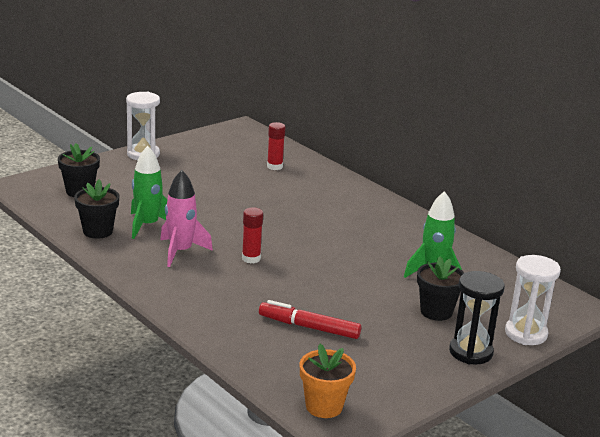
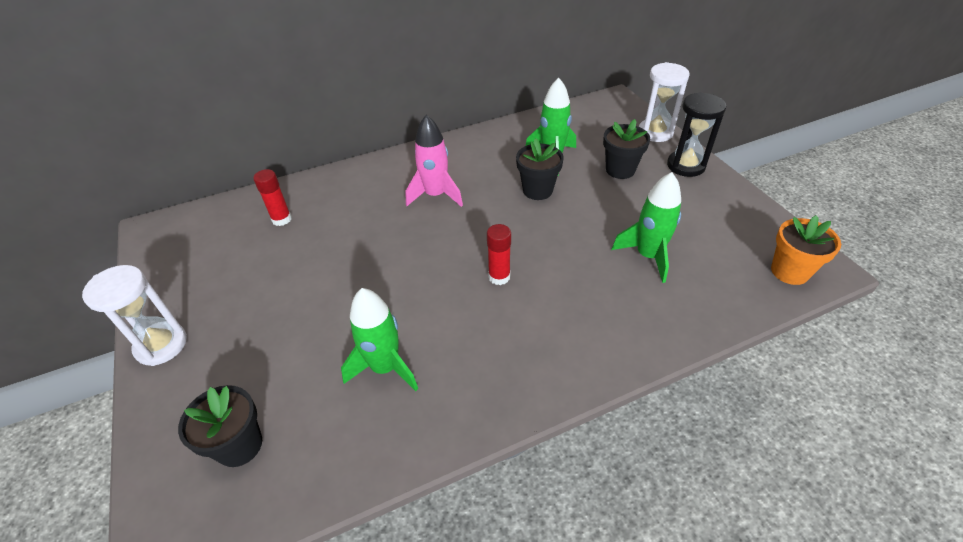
camera: 70 degrees left, 20 degrees up
black flower pot [74,179,120,239] -> black flower pot moved to [516,138,564,200]
pink rocket [160,170,213,267] -> pink rocket moved to [406,115,463,207]
red marker [259,300,361,339] -> green rocket [611,172,681,283]

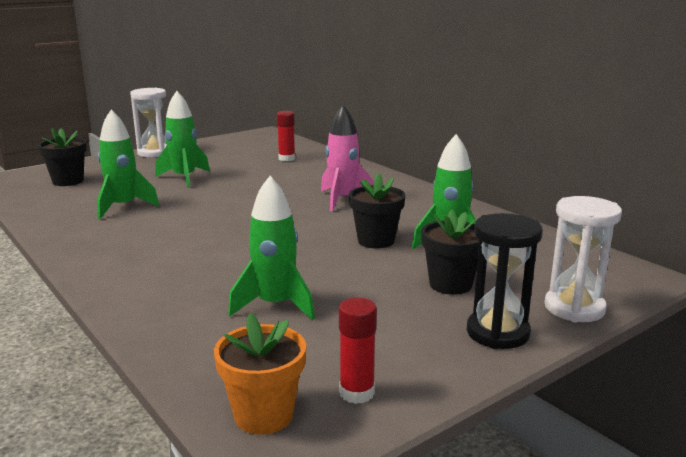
camera: 75 degrees right, 25 degrees down
red glue stick [487,224,511,285] -> red glue stick moved to [339,297,377,404]
none -> green rocket [155,91,210,188]

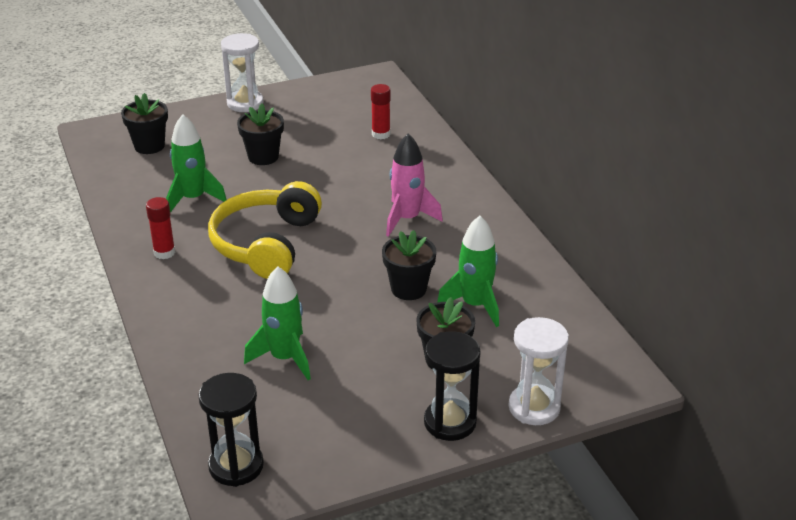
camera: 15 degrees right, 15 degrees up
green rocket [155,91,210,188] -> black flower pot [237,104,284,165]
orange flower pot [214,313,306,435] -> black hourglass [198,373,264,487]
red glue stick [339,297,377,404] -> red glue stick moved to [146,197,175,259]
none -> yellow headphones [208,181,322,279]

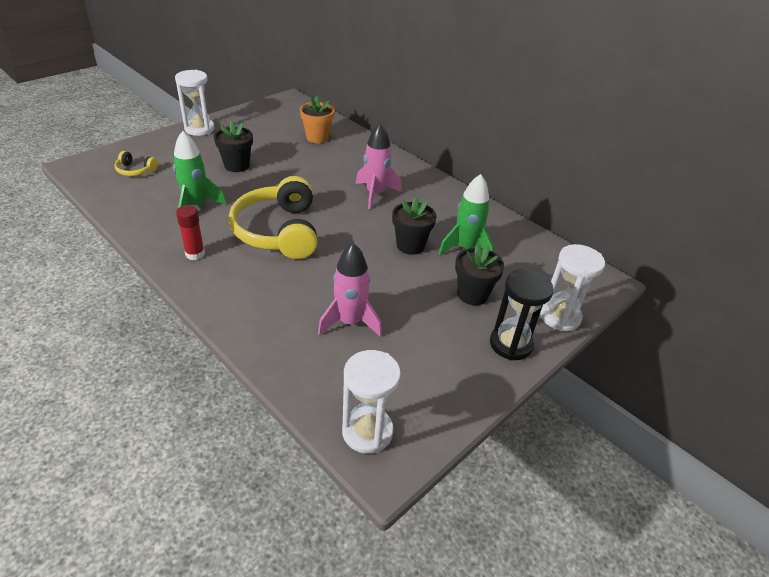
camera: 25 degrees left, 5 degrees up
black flower pot [121,93,168,154] -> yellow headphones [114,151,158,176]
black hourglass [198,373,264,487] -> white hourglass [342,350,401,454]
green rocket [244,266,311,380] -> pink rocket [318,243,382,337]
red glue stick [371,84,391,139] -> orange flower pot [300,96,335,143]

